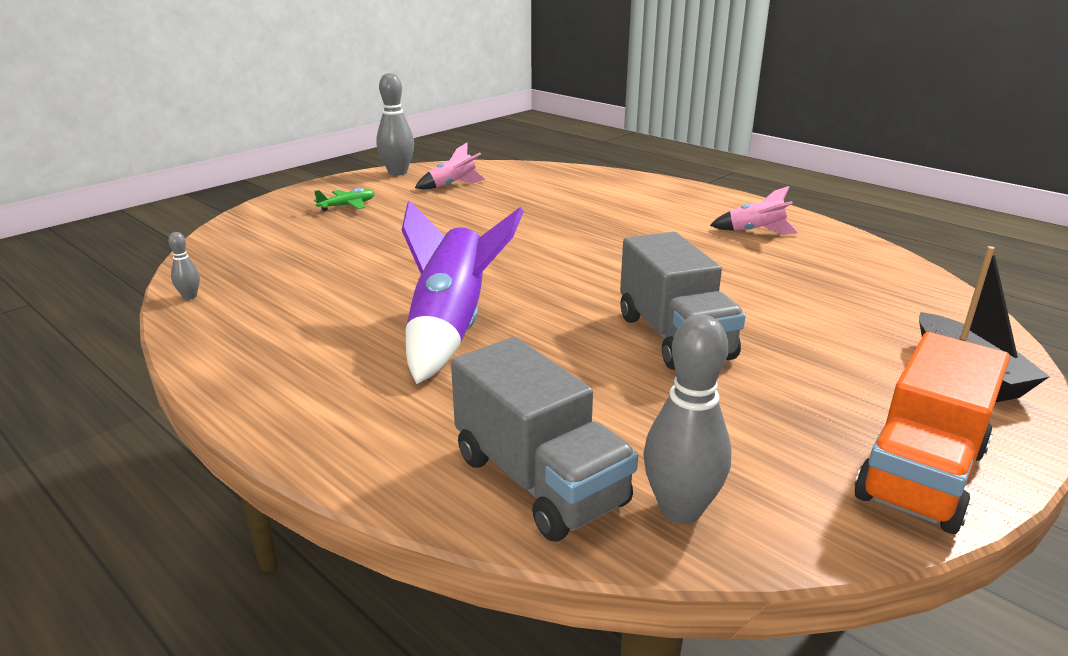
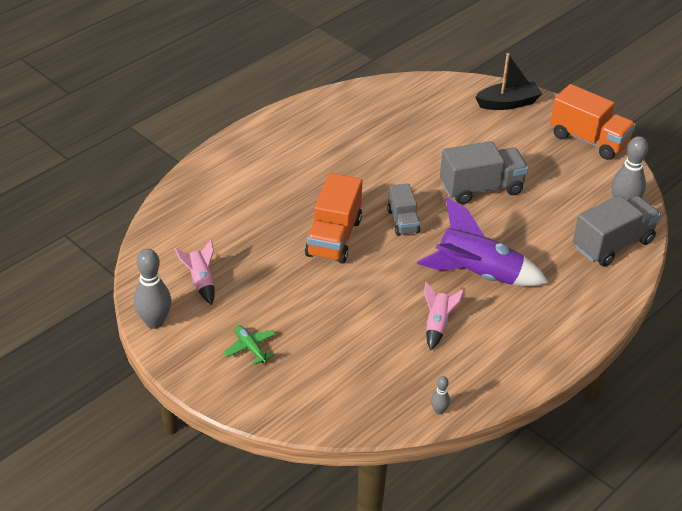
camera: 90 degrees left, 15 degrees up
pink rocket [710,186,798,234] -> pink rocket moved to [424,282,464,351]
none -> orange truck [305,173,363,264]
none -> grey truck [387,183,420,236]

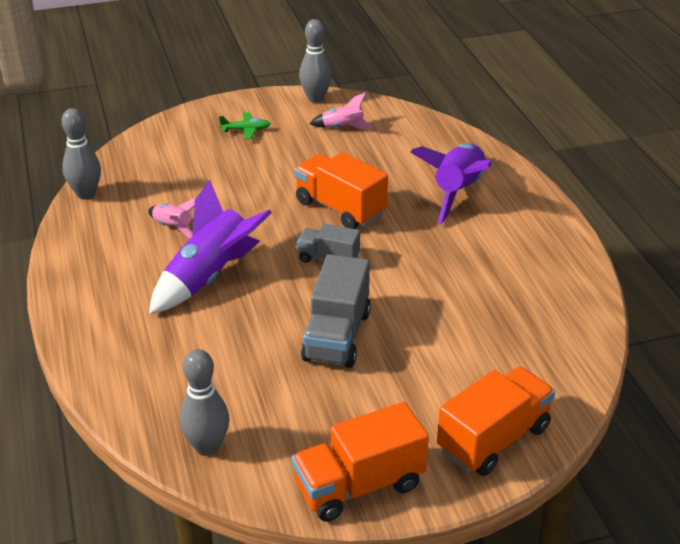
camera: 120 degrees right, 5 degrees down
grey bowling pin [431,376,450,414] -> grey bowling pin [62,108,101,200], size x2.06
black boat [475,53,542,110] -> orange truck [437,367,555,476]
grey truck [573,195,661,267] -> none
none -> purple rocket [410,143,492,225]

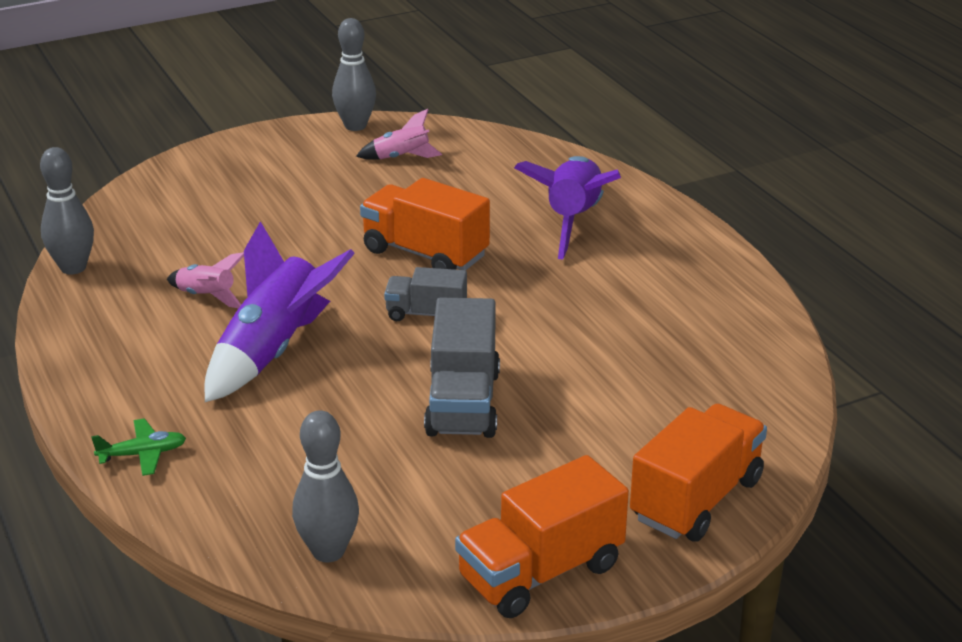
camera: 10 degrees left, 5 degrees down
green plane [219,112,270,140] -> green plane moved to [91,418,186,476]

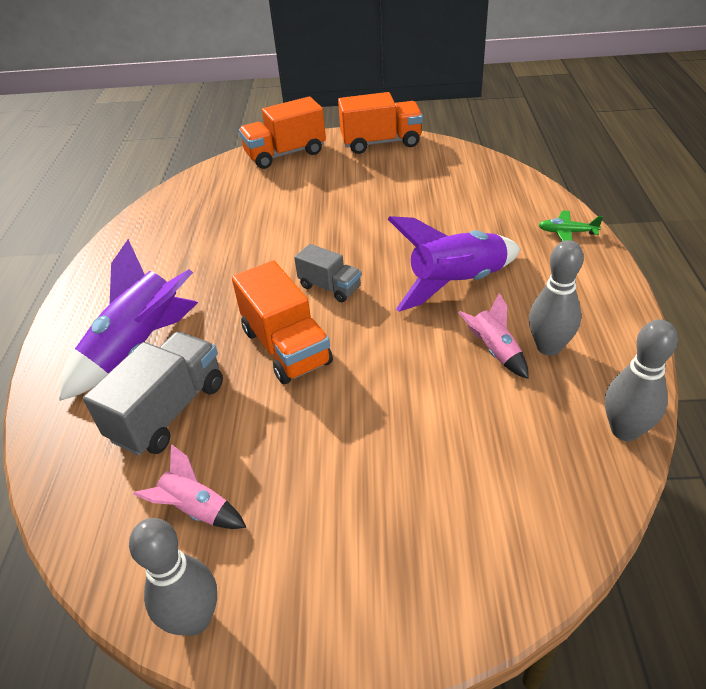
camera: 150 degrees left, 10 degrees up
grey bowling pin [292,410,359,562] -> grey bowling pin moved to [529,240,584,356]
grey truck [424,298,500,438] -> grey truck moved to [83,331,223,456]

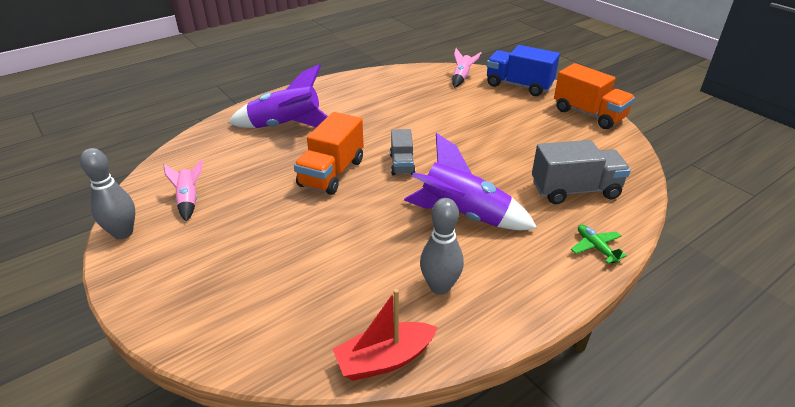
camera: 50 degrees right, 5 degrees down
grey truck [83,331,223,456] -> grey truck moved to [532,140,631,204]
orange truck [239,97,326,169] -> blue truck [487,45,560,96]
pink rocket [458,293,529,379] -> pink rocket moved to [452,48,482,88]
grey bowling pin [605,320,678,441] -> red boat [333,289,438,381]

